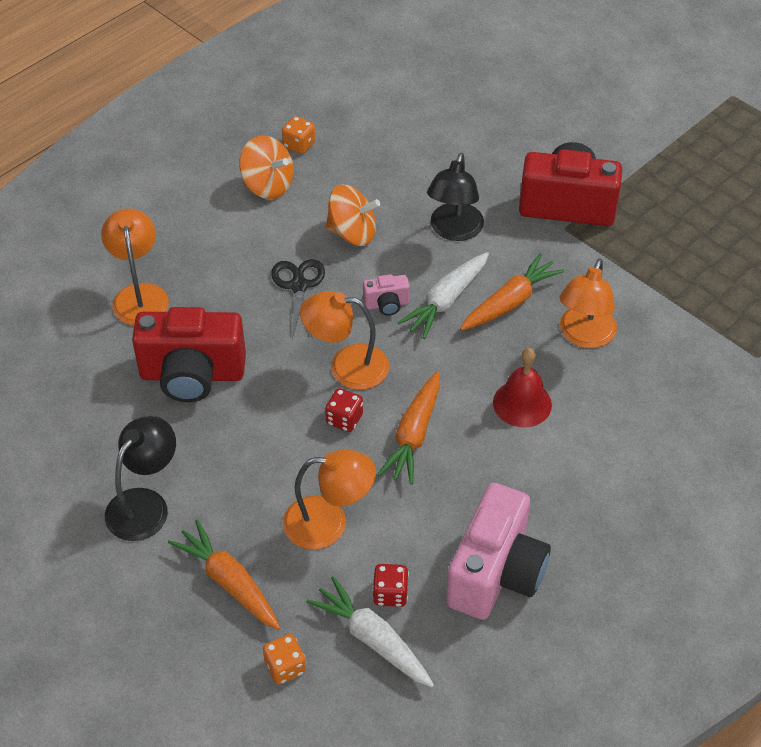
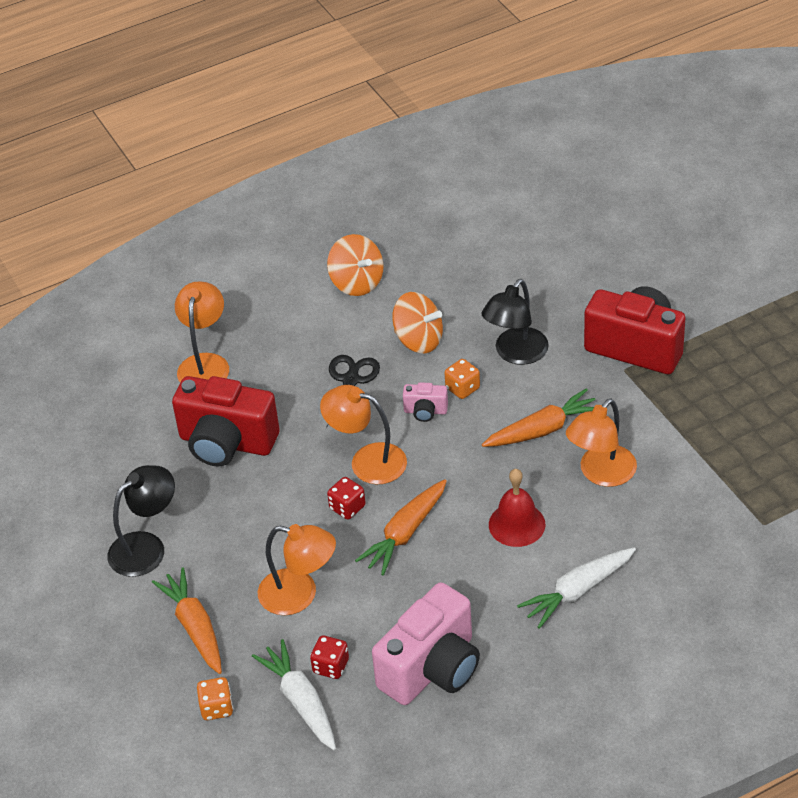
camera: 20 degrees right, 5 degrees down
orange dice [282,116,315,154] -> orange dice moved to [445,359,480,399]
white carrot [397,252,489,339] -> white carrot moved to [517,547,636,629]

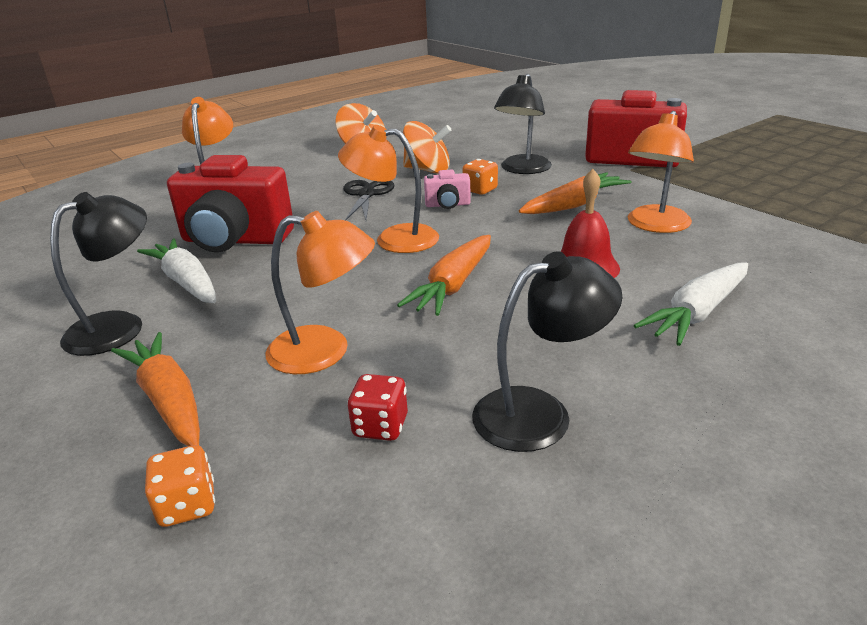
camera: 10 degrees left, 15 degrees down
white carrot [252,639,336,750] -> white carrot moved to [137,239,216,303]
red dice [327,477,366,519] -> none
pink camera [372,582,480,705] -> black lamp [472,251,623,452]

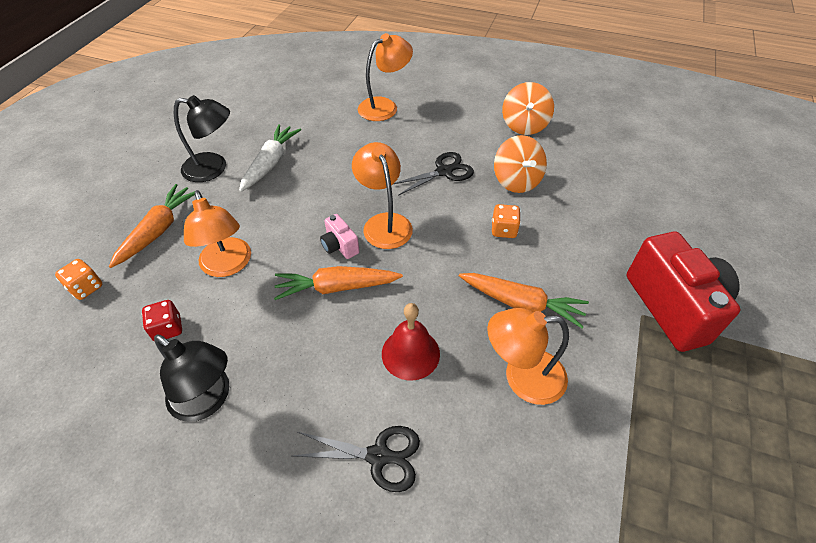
camera: 55 degrees right, 20 degrees up
red camera [167,155,294,252] -> none
pink camera [424,170,471,209] -> pink camera moved to [320,214,360,259]
black lamp [494,74,552,174] -> none
white carrot [634,262,748,346] -> black scissors [293,426,420,492]

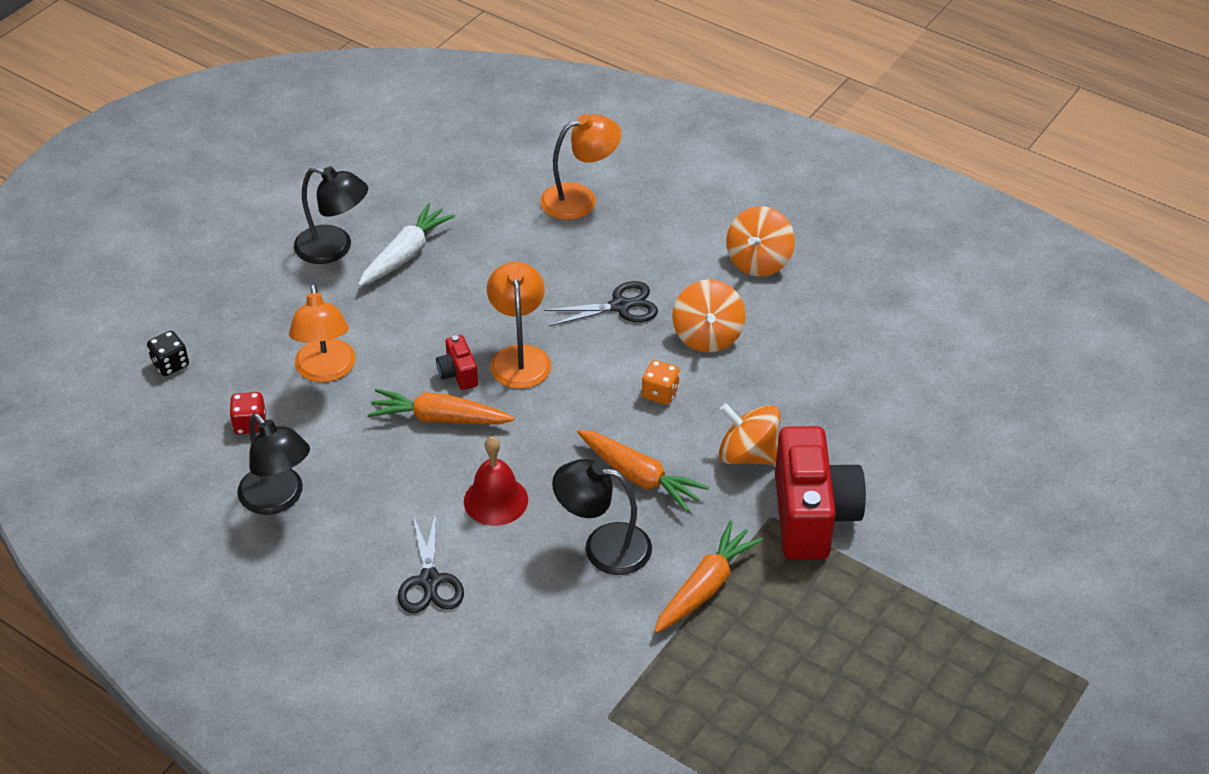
camera: 15 degrees right, 5 degrees down
orange dice [55,259,102,300] -> black dice [147,331,189,376]
orange carrot [109,184,195,268] -> orange carrot moved to [654,521,763,633]
black scissors [293,426,420,492] -> black scissors turned 60 degrees clockwise [398,512,464,613]
pink camera [320,214,360,259] -> red camera [436,335,478,390]
orange lamp [487,308,569,405] -> black lamp [552,459,652,575]
none -> orange spinning top [719,403,780,465]

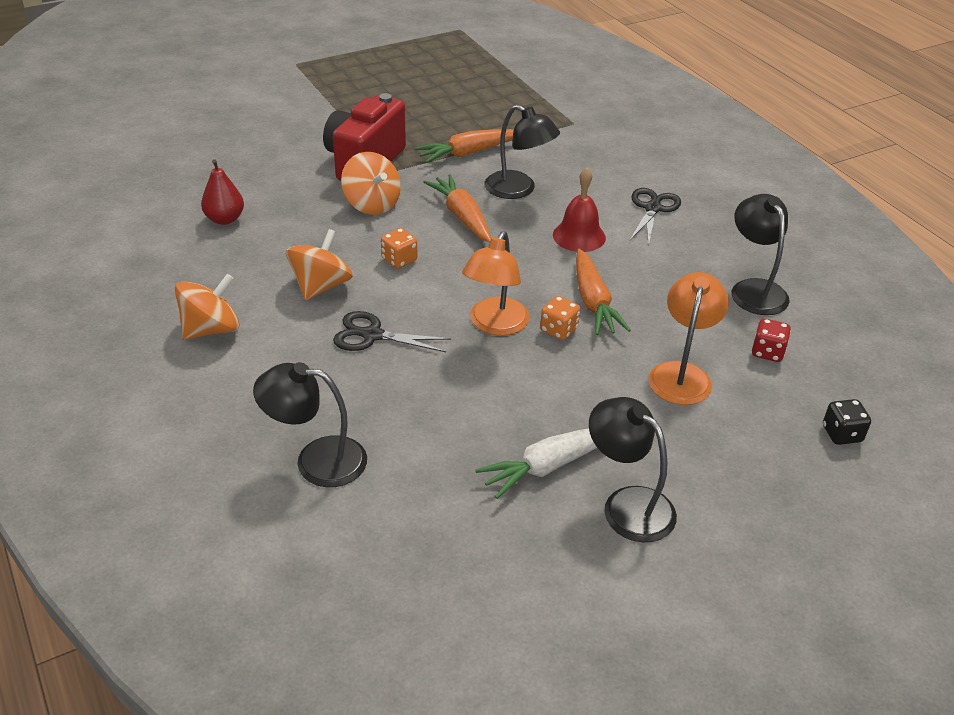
camera: 155 degrees left, 5 degrees down
orange carrot [368,389,515,425] -> orange carrot turned 45 degrees clockwise [576,249,631,335]
red camera [436,335,478,390] -> orange dice [540,296,580,340]
orange lamp [540,114,621,220] -> black lamp [253,362,367,487]
none -> red pear [201,159,244,225]

